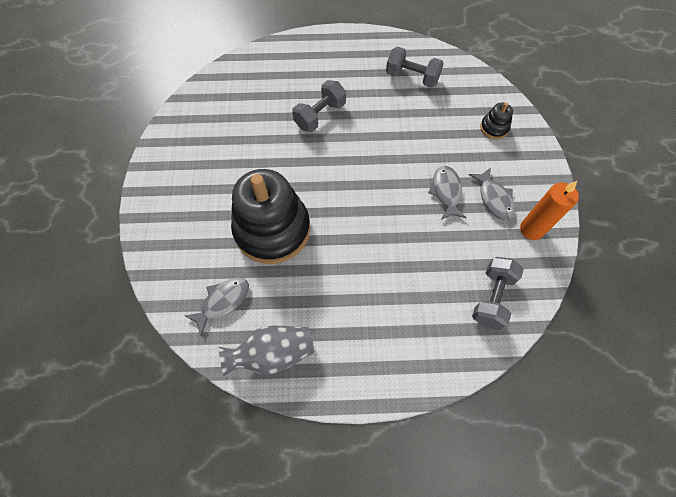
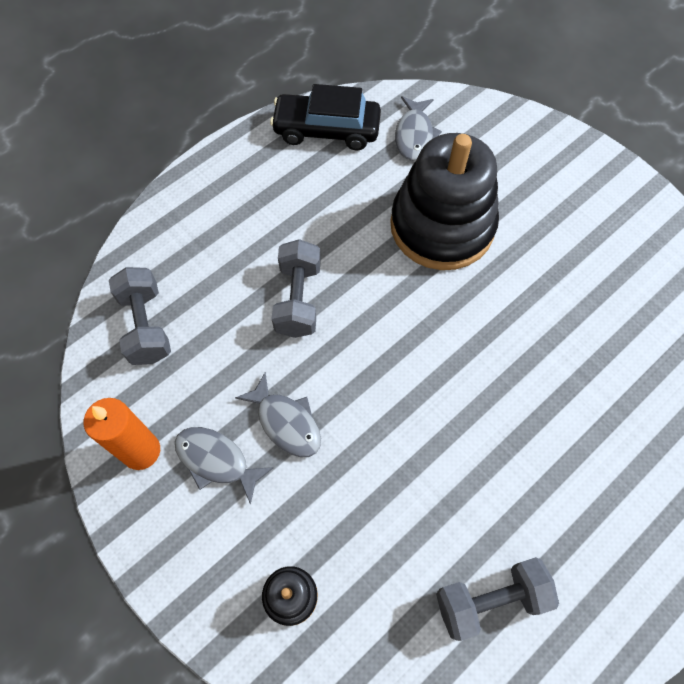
camera: 140 degrees right, 0 degrees up
grey vase [219,326,314,377] -> black car [270,84,381,150]
grey dumbbell [292,80,346,132] -> grey dumbbell moved to [272,239,321,338]

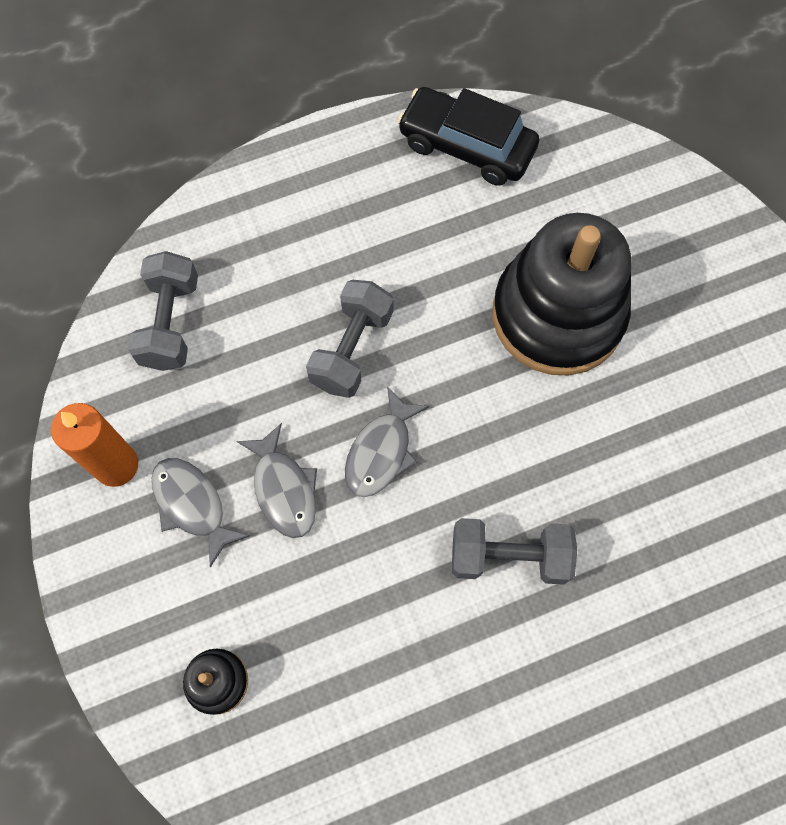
camera: 20 degrees right, 5 degrees up
grey fish [395,96,442,161] -> grey fish moved to [345,387,429,497]
grey dumbbell [436,557,559,641] -> grey dumbbell moved to [452,518,577,585]

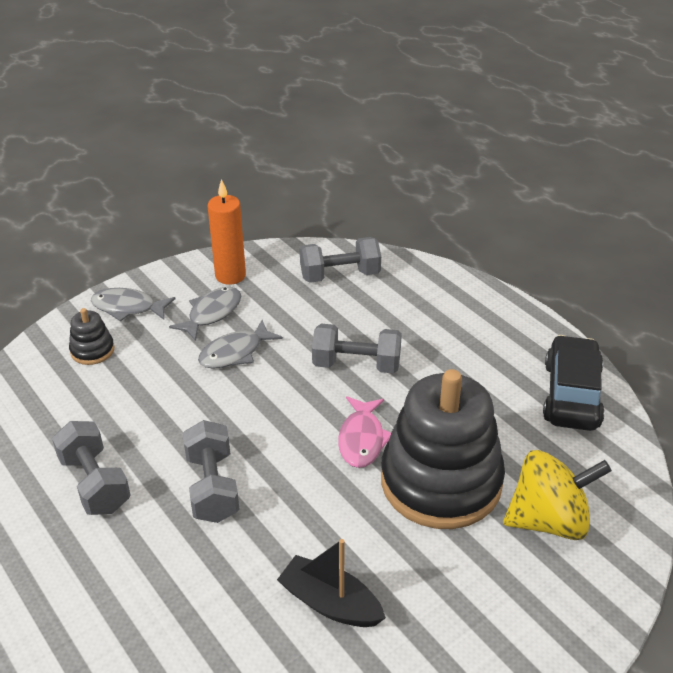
camera: 75 degrees right, 30 degrees down
grey fish [345,387,429,497] -> grey fish moved to [91,288,176,321]
none -> grey dumbbell [52,421,131,515]
none -> black boat [277,539,386,627]
none -> pink fish [338,396,391,468]
none -> yellow spinning top [503,450,612,540]

